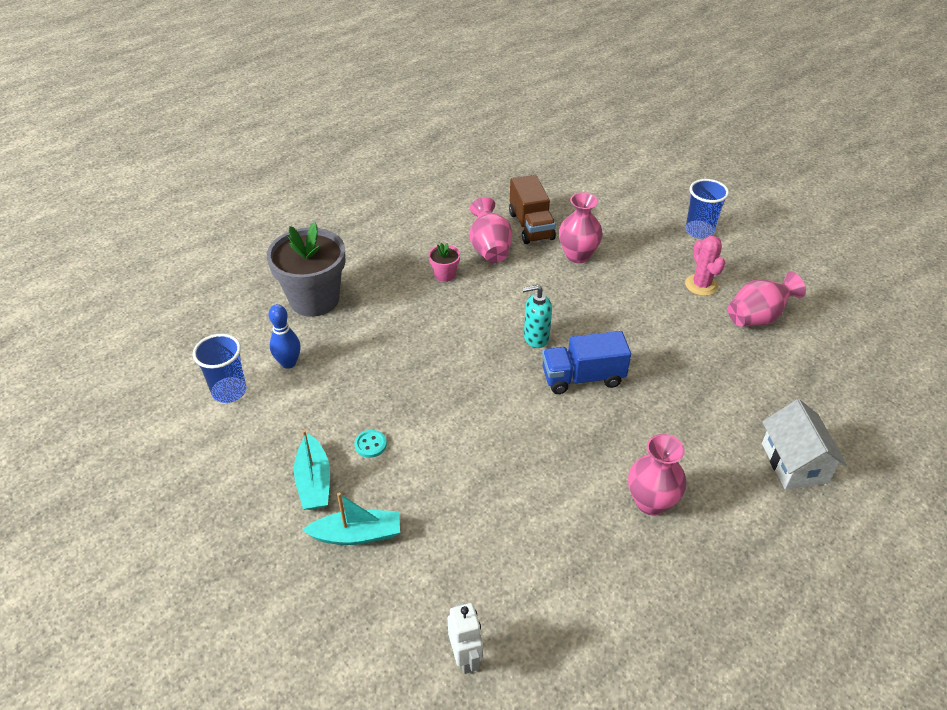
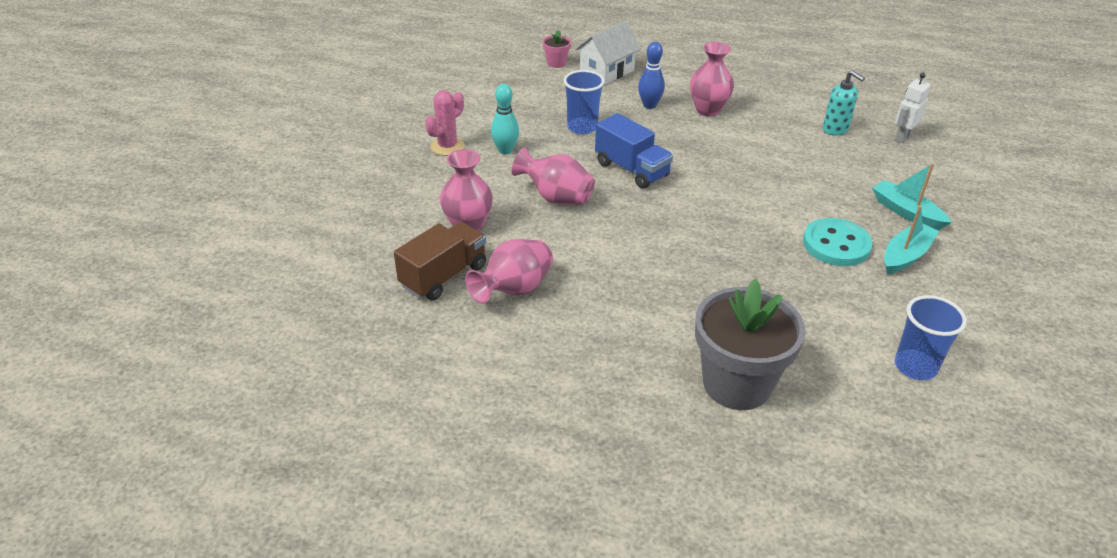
camera: 125 degrees left, 5 degrees down
blue bowling pin [268,304,301,369] -> blue bowling pin moved to [638,42,665,109]
turquoise button [354,430,387,458] -> turquoise button [803,218,872,266], size x2.09
pink flower pot [428,243,460,282] -> pink flower pot moved to [543,30,571,68]
turquoise soap dispenser [522,285,552,348] -> turquoise soap dispenser moved to [823,70,865,136]
blue cup [686,179,729,239] -> blue cup moved to [563,70,605,134]
pink vase [728,272,806,327] -> pink vase moved to [512,147,595,205]
none -> turquoise bowling pin [491,84,519,155]

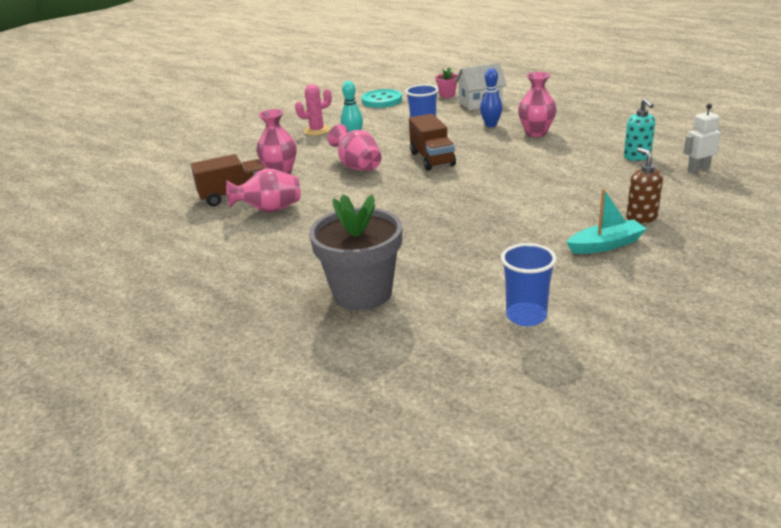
camera: 30 degrees right, 10 degrees down
blue truck [595,113,673,189] -> brown truck [409,114,456,171]
turquoise button [803,218,872,266] -> turquoise button moved to [361,89,402,108]
turquoise boat [872,163,952,231] -> brown soap dispenser [626,148,663,224]

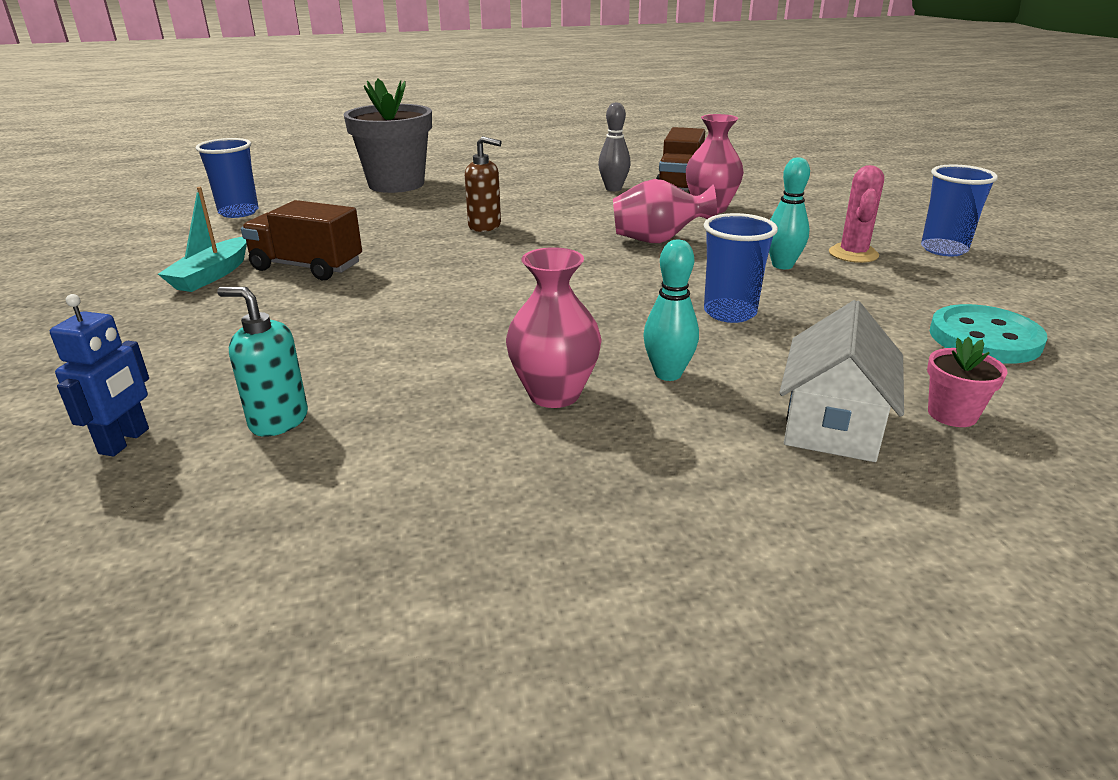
camera: 125 degrees right, 0 degrees up
pink vase [226,168,300,213] -> grey bowling pin [598,102,631,191]
brown truck [409,114,456,171] -> brown truck moved to [241,200,362,280]
blue bowling pin [480,68,502,127] -> turquoise bowling pin [643,239,699,381]
brown soap dispenser [626,148,663,224] -> brown soap dispenser moved to [465,136,501,232]
white robot [683,104,721,173] -> blue robot [50,294,149,456]
none -> blue cup [921,165,998,256]

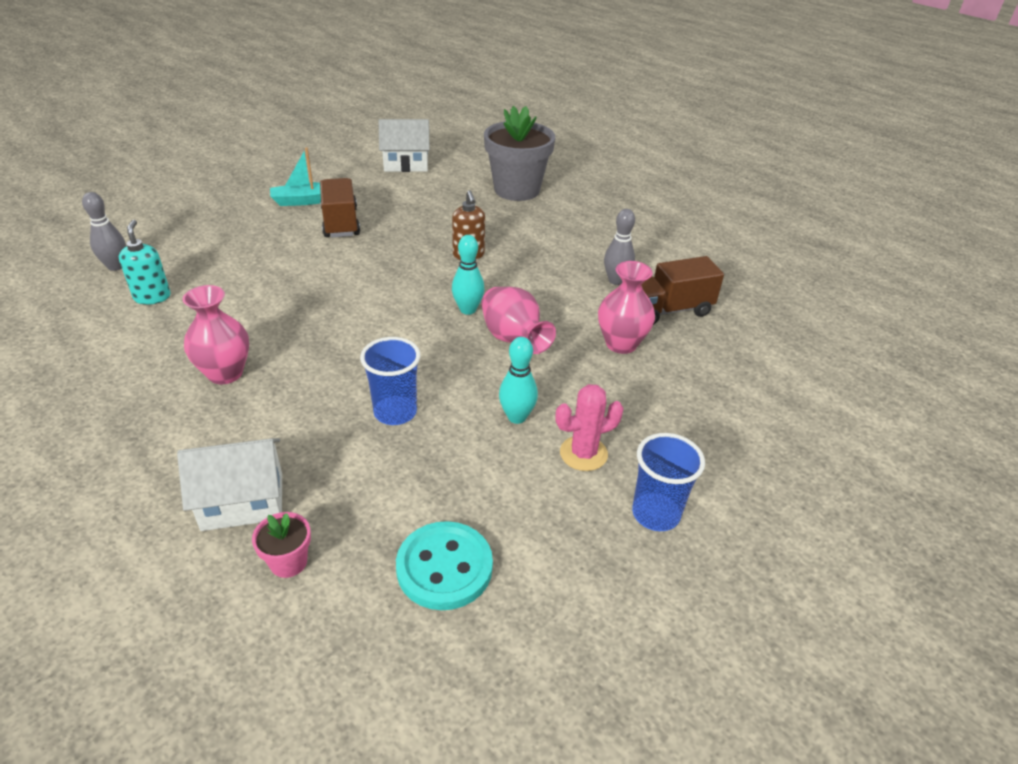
camera: 55 degrees right, 10 degrees up
blue robot [50,294,149,456] -> grey bowling pin [82,192,126,271]
blue cup [195,138,259,218] -> white house [379,119,430,172]
turquoise bowling pin [643,239,699,381] -> turquoise bowling pin moved to [452,235,485,315]

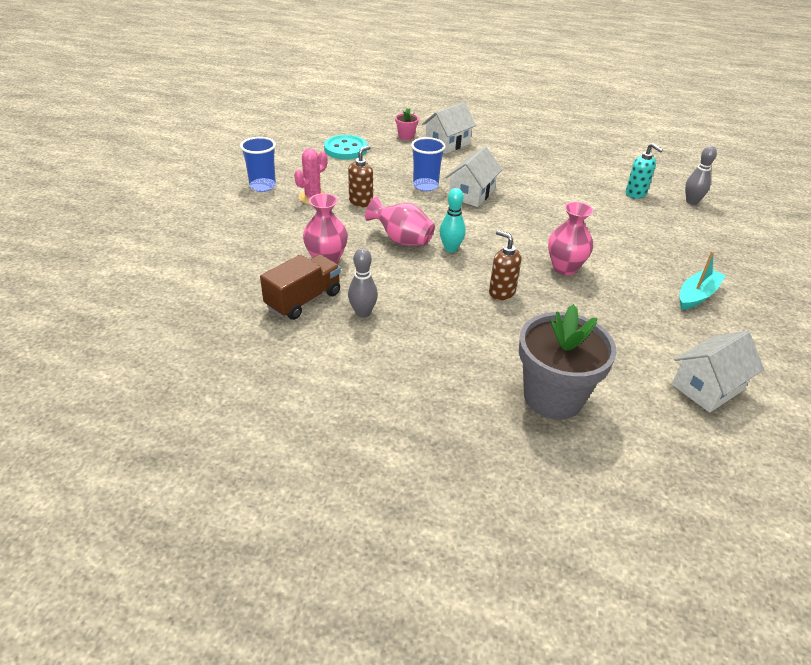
camera: 150 degrees right, 0 degrees up
pink vase [182,285,249,384] -> pink vase moved to [548,202,594,275]
brown truck [320,178,360,237] -> none
turquoise bowling pin [499,337,538,424] -> brown soap dispenser [348,145,373,207]
none -> white house [445,146,502,207]

